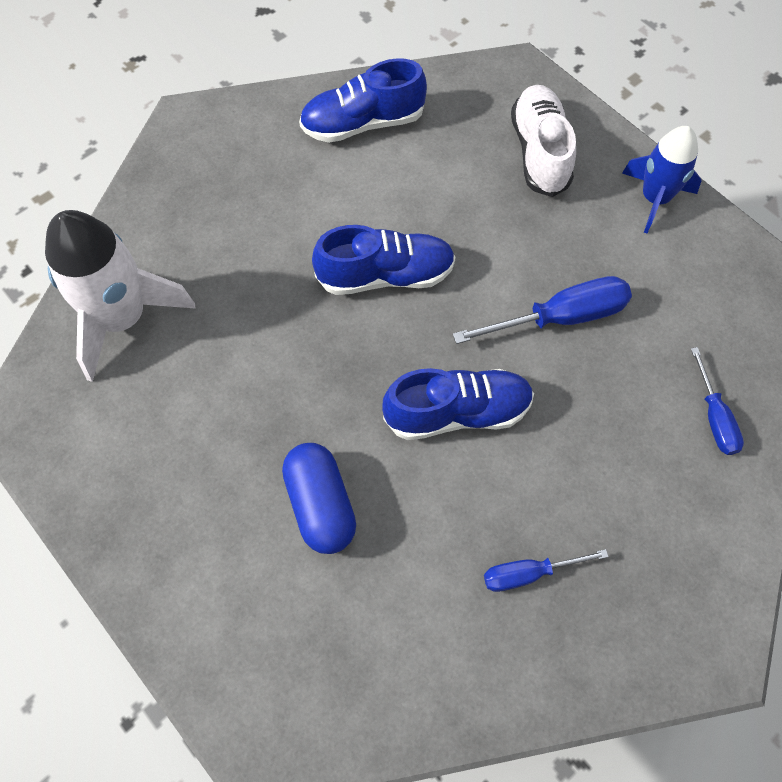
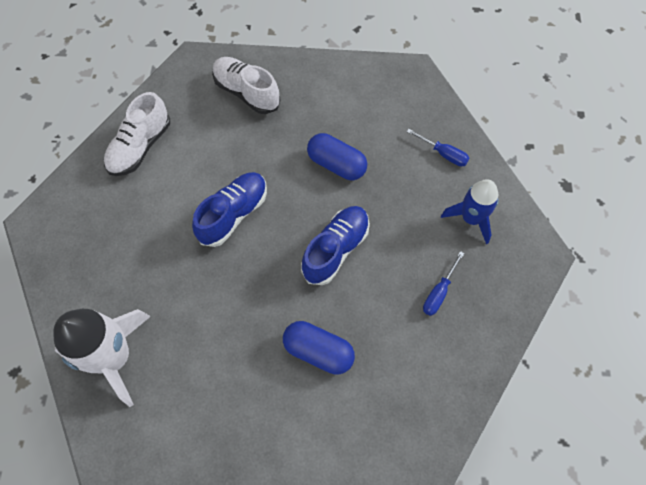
camera: 45 degrees left, 0 degrees up
blue shoe [299,58,427,143] -> white shoe [104,92,170,176]
blue screwdriver [453,276,632,344] -> blue capsule [307,133,367,180]
blue rocket [622,126,702,233] -> blue rocket moved to [441,179,498,244]

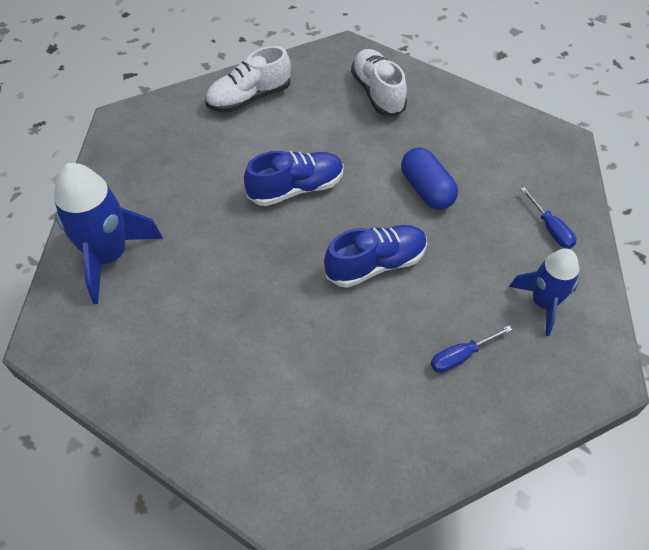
camera: 30 degrees right, 10 degrees down
white rocket [53,309,151,407] -> blue rocket [54,163,163,304]
blue capsule [283,321,355,375] -> none

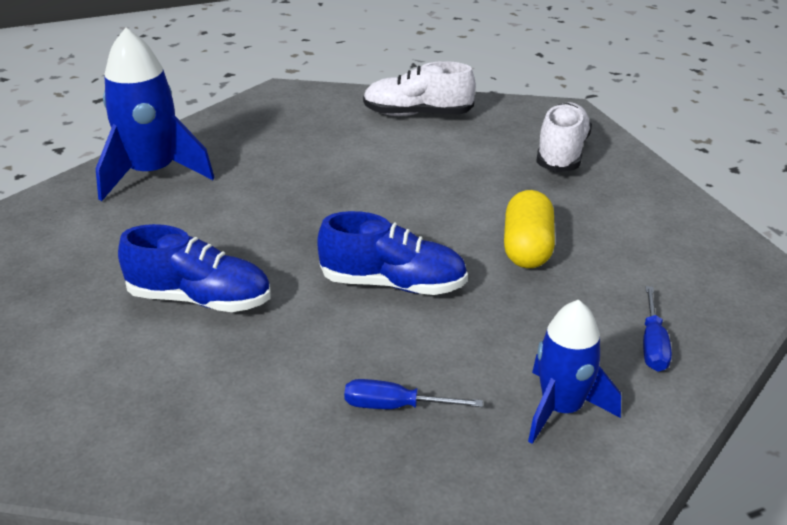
camera: 35 degrees right, 20 degrees down
blue shoe [244,151,343,206] -> blue shoe moved to [118,224,271,312]
blue capsule [401,148,458,210] -> yellow capsule [504,190,555,268]

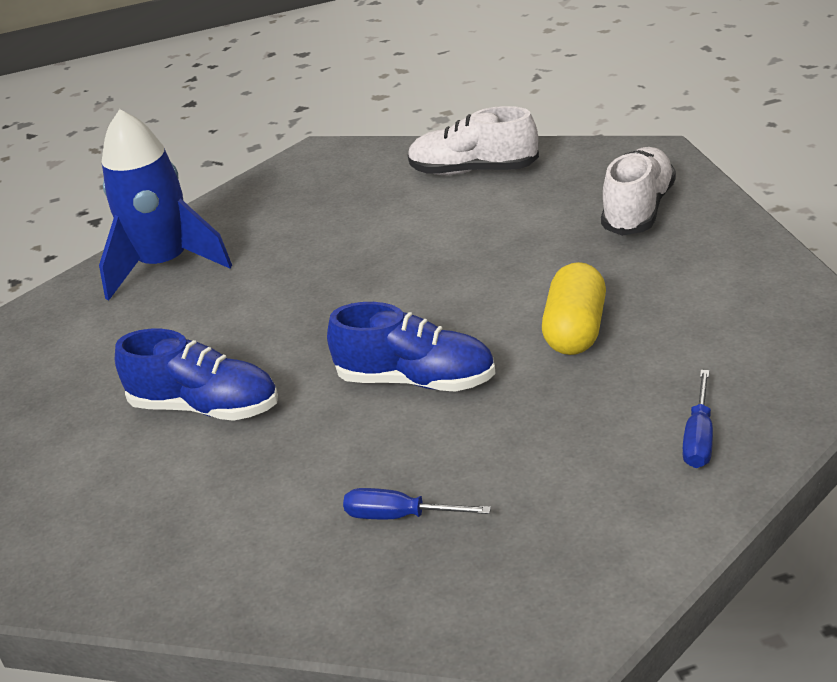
camera: 10 degrees right, 0 degrees up
blue rocket [528,300,621,444] -> none

